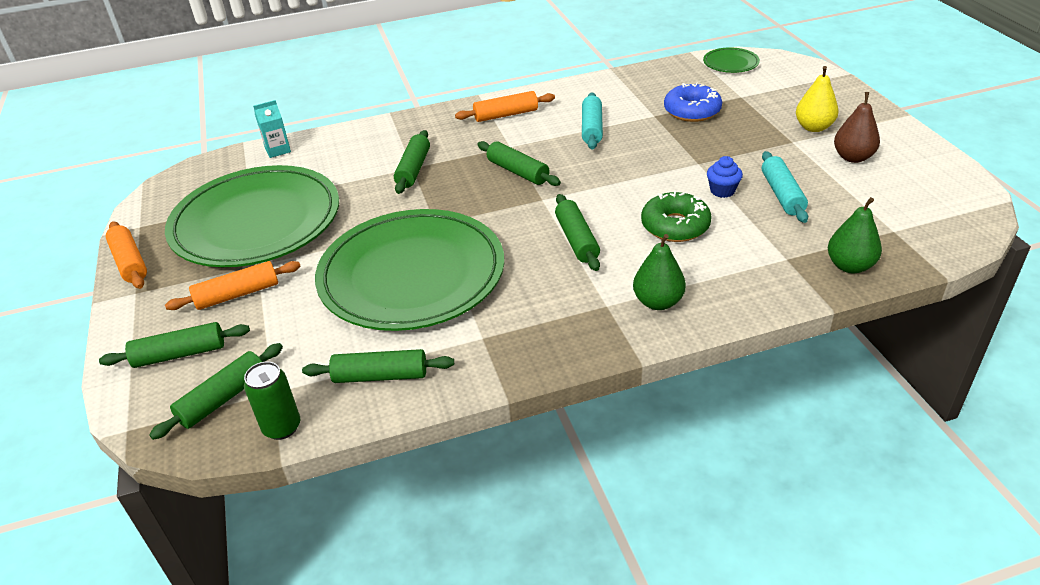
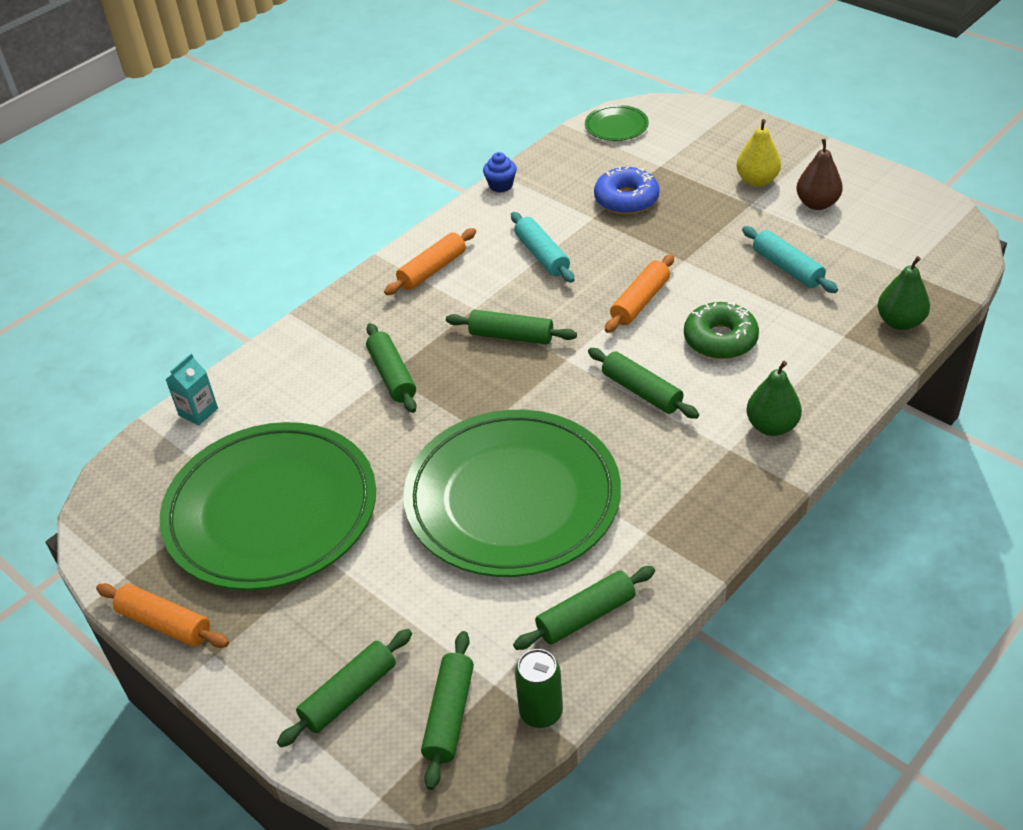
camera: 30 degrees left, 5 degrees up
orange rolling pin [165,261,301,310] -> orange rolling pin moved to [605,254,674,333]
blue cupcake [707,156,743,198] -> blue cupcake moved to [483,152,517,193]

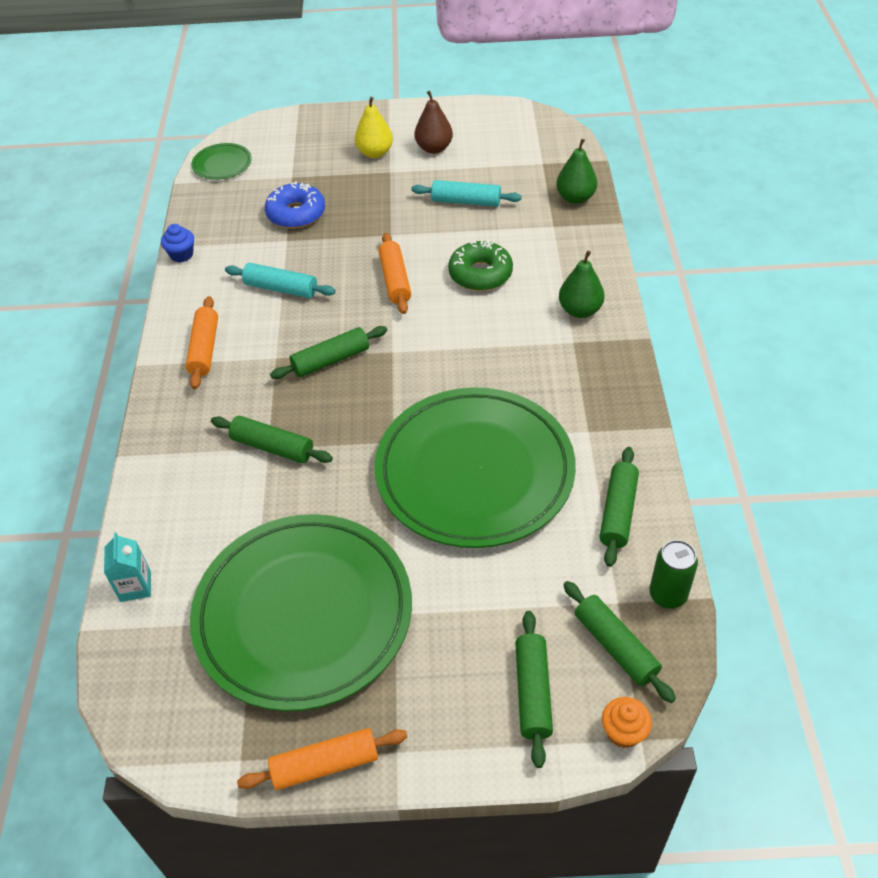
camera: 45 degrees left, 5 degrees up
green rolling pin [588,348,699,419] -> none
none -> orange cupcake [602,697,652,748]

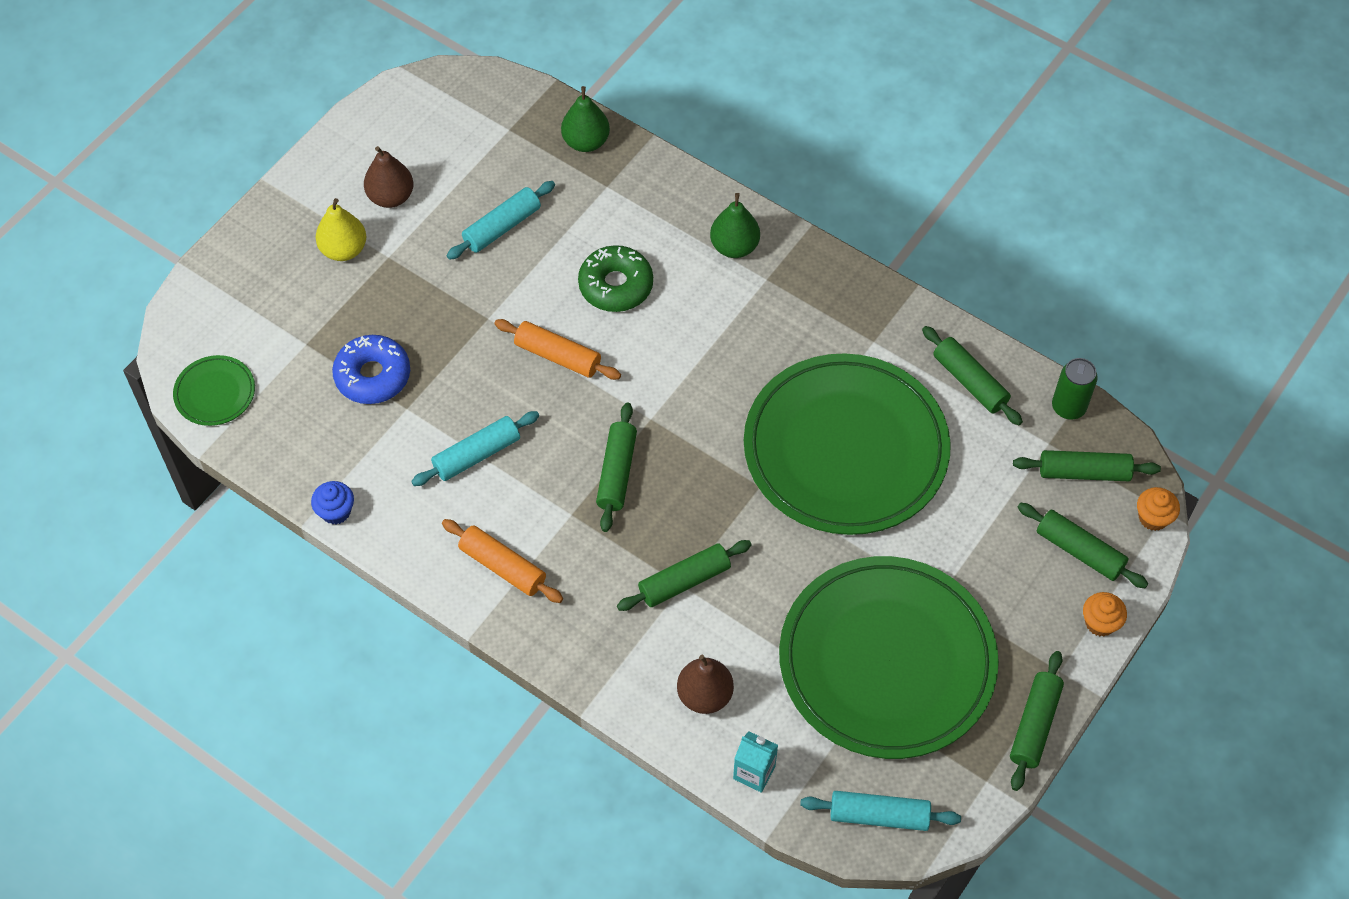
camera: 55 degrees left, 10 degrees up
orange rolling pin [237,728,407,790] -> green rolling pin [1010,651,1064,791]
none -> brown pear [677,655,734,714]
none -> turquoise rolling pin [800,791,961,831]
none -> orange cupcake [1083,592,1127,636]

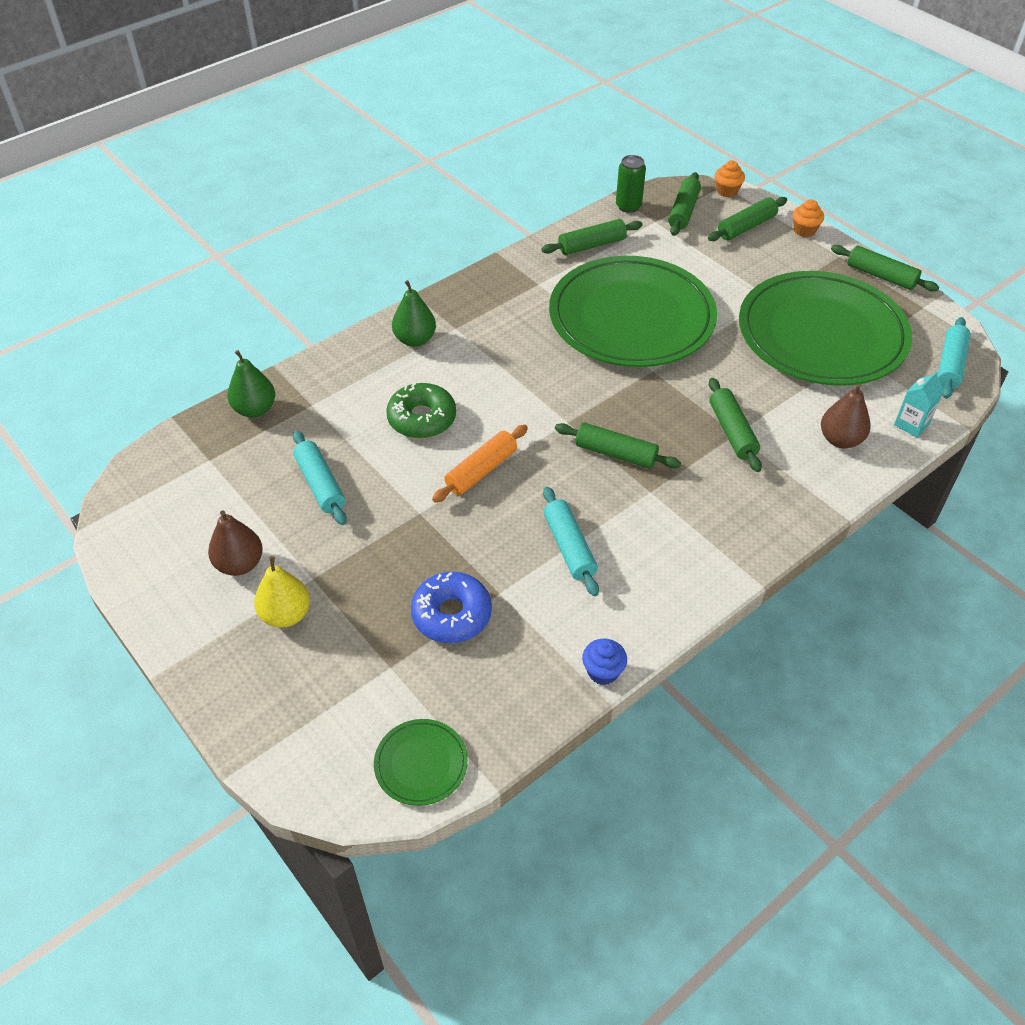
camera: 75 degrees left, 10 degrees down
orange rolling pin [442,519,563,603] -> none

